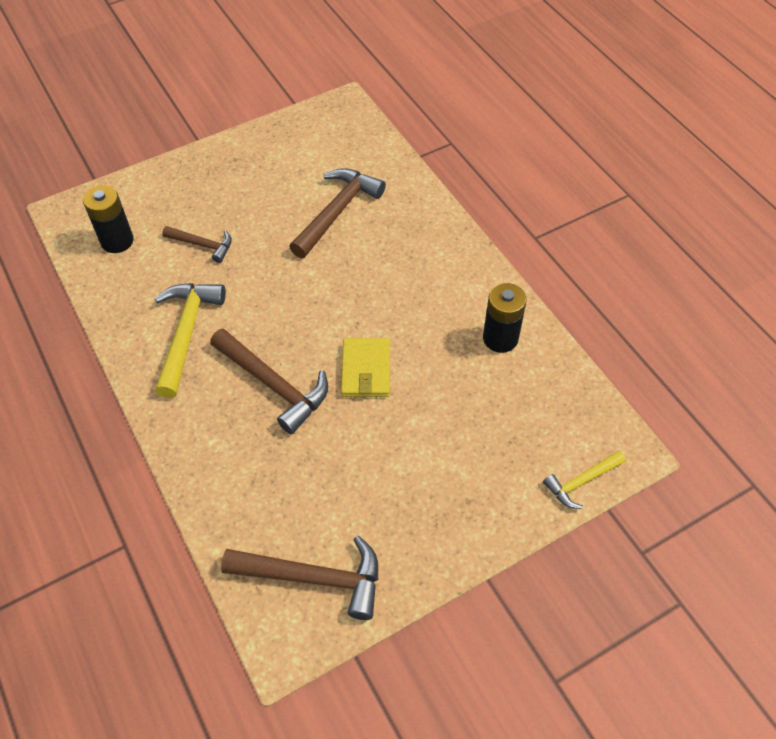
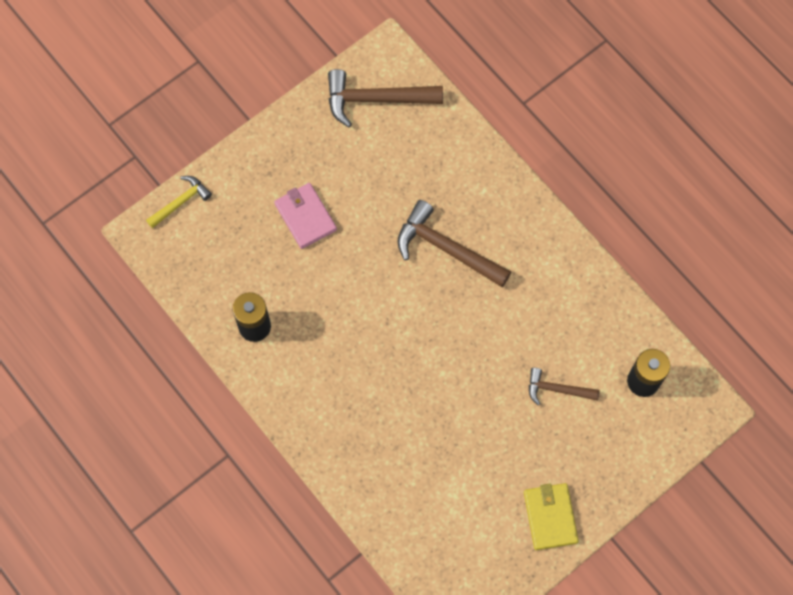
camera: 170 degrees right, 15 degrees up
yellow hammer [155,283,226,398] -> none
brown hammer [289,168,386,258] -> none
yellow wallet [341,338,390,397] -> yellow wallet moved to [524,483,579,550]
none -> pink wallet [274,183,337,249]

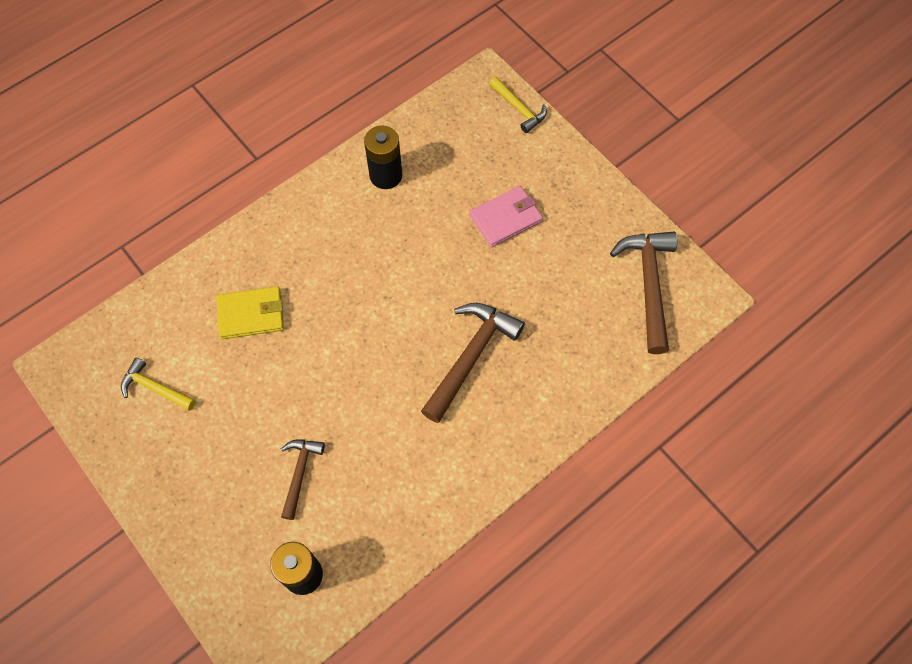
camera: 90 degrees right, 5 degrees down
yellow wallet [524,483,579,550] -> yellow wallet moved to [216,286,284,339]
none -> yellow hammer [121,357,196,411]

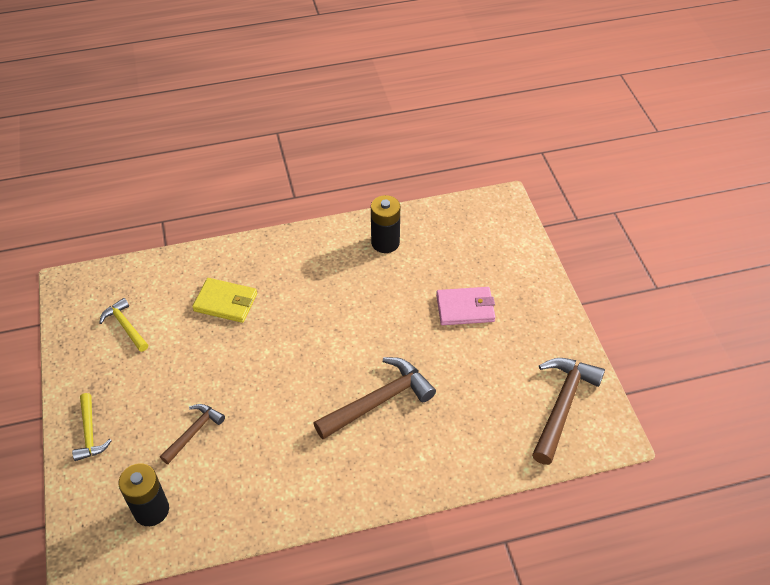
camera: 25 degrees right, 15 degrees down
yellow hammer [489,77,547,133] -> yellow hammer moved to [72,393,112,461]

